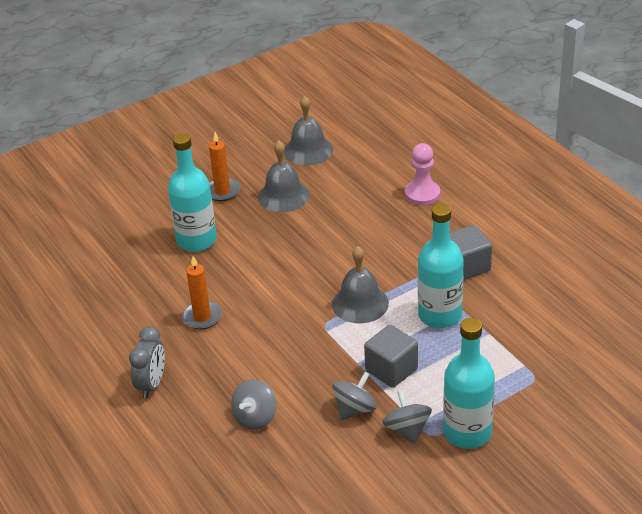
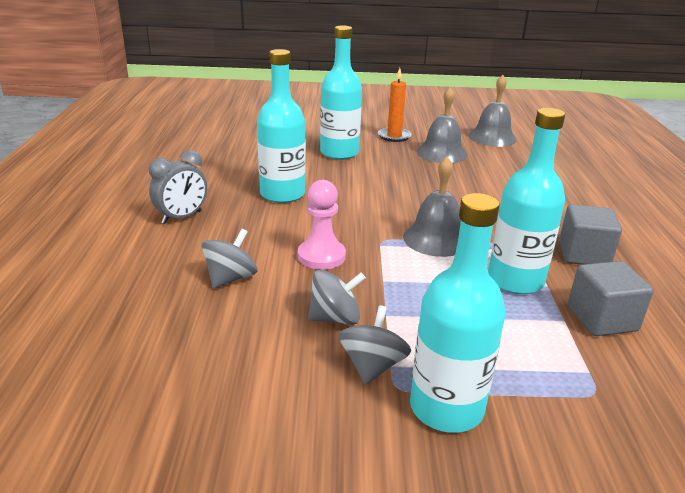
camera: 30 degrees right, 10 degrees down
orange candle [182,256,222,330] -> turquoise bottle [257,49,306,203]
grey spinning top [231,379,276,430] -> grey spinning top turned 150 degrees clockwise [202,229,258,289]
grey cube [364,325,418,388] -> grey cube moved to [568,261,654,336]
pink pawn [405,143,440,205] -> pink pawn moved to [298,180,346,270]

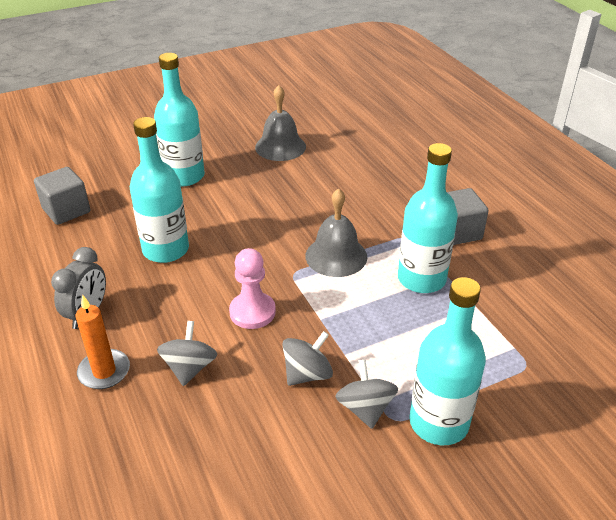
camera: 25 degrees left, 10 degrees up
orange candle [378,68,412,142] -> orange candle moved to [76,295,130,389]
grey bell [468,75,517,147] -> none
grey cube [568,261,654,336] -> grey cube moved to [34,167,90,225]

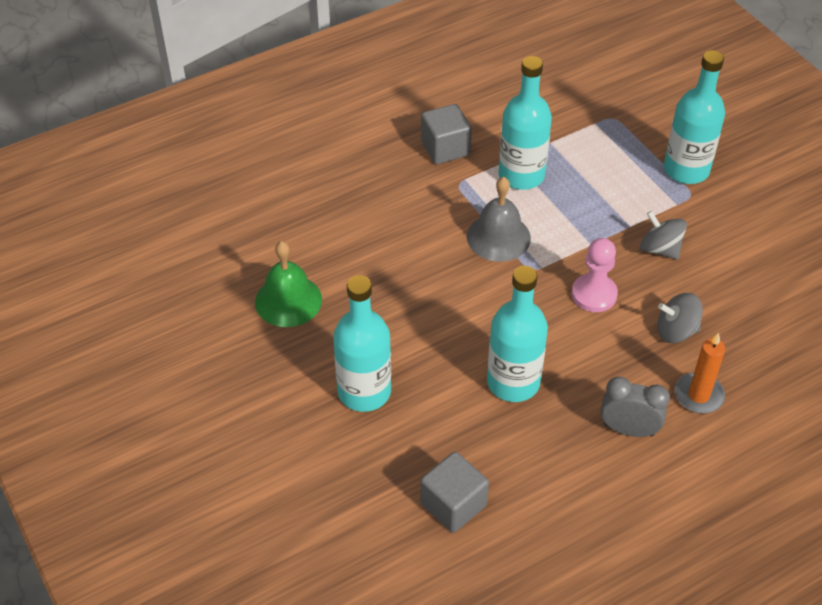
camera: 95 degrees left, 10 degrees up
grey bell [255,85,306,161] -> green bell [255,241,322,327]
grey spinning top [335,360,398,429] -> none

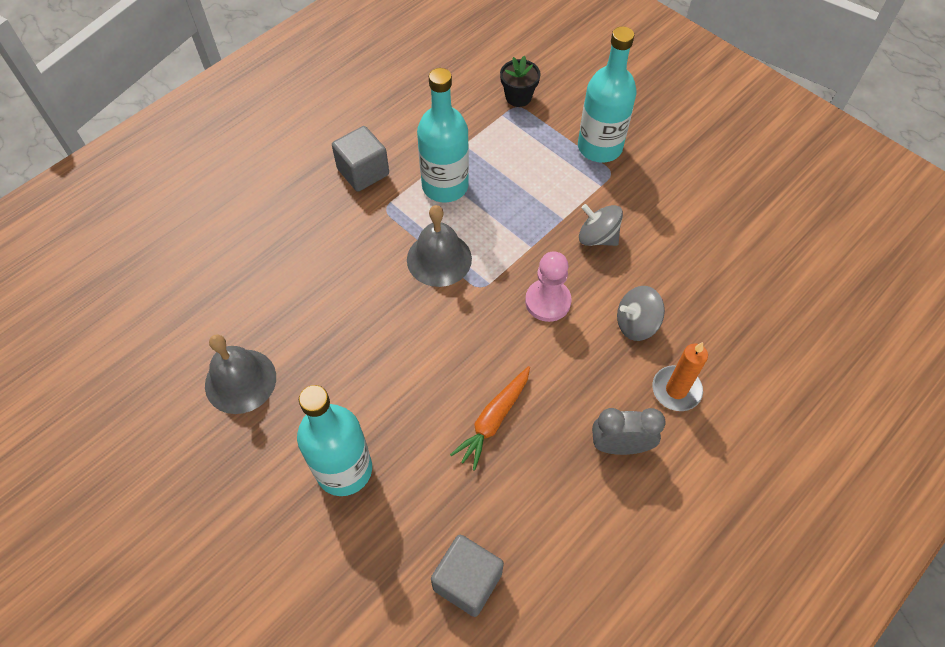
camera: 15 degrees left, 10 degrees up
green bell [255,241,322,327] -> grey bell [205,334,276,414]
turquoise bottle [487,266,548,402] -> orange carrot [450,366,530,471]
none -> black flower pot [500,56,540,107]

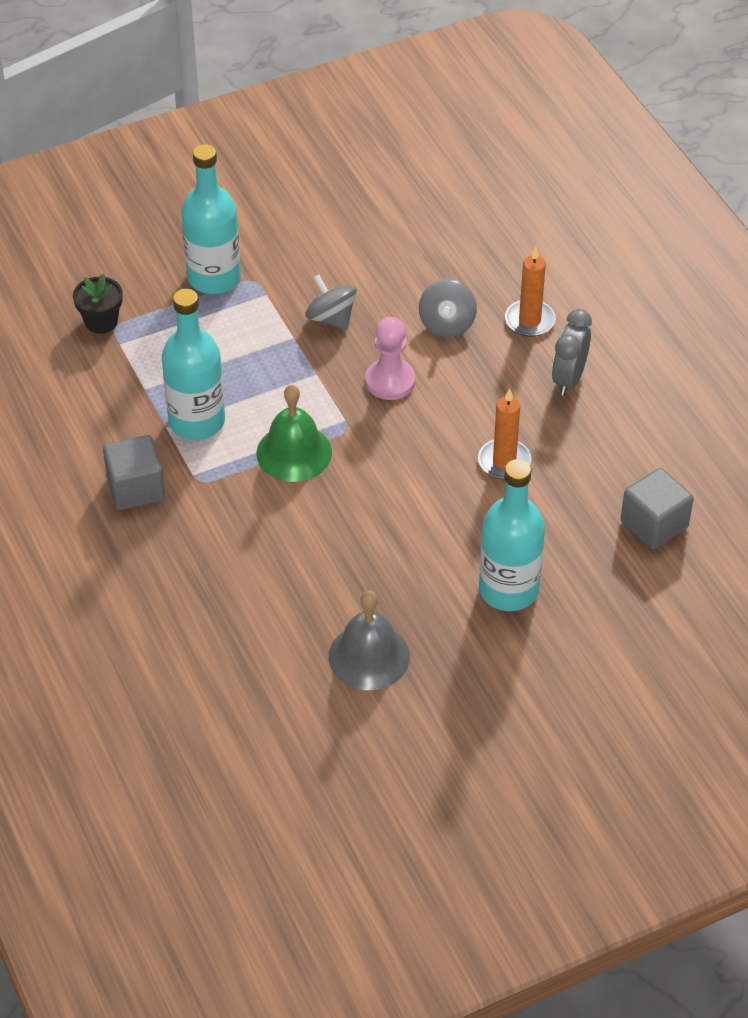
camera: 70 degrees left, 10 degrees down
grey bell [407,205,472,287] -> green bell [257,385,332,482]
orange carrot [450,366,530,471] -> orange candle [478,388,531,479]
grey spinning top [579,204,623,246] -> grey spinning top turned 90 degrees clockwise [306,275,357,331]

